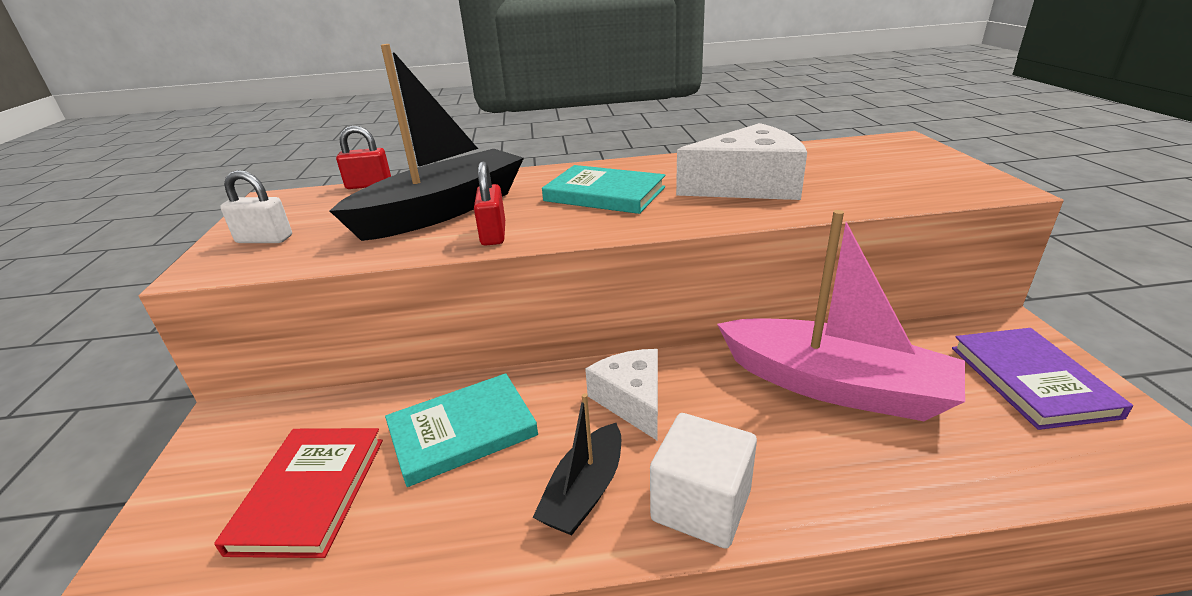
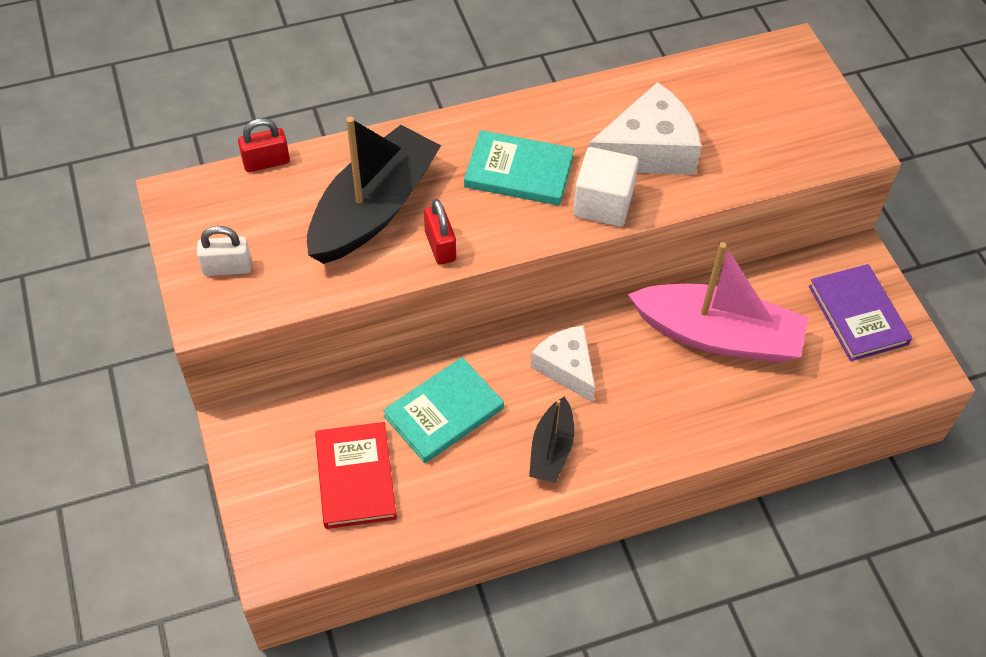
camera: 15 degrees left, 25 degrees up
white cube [650,413,757,549] -> white cube moved to [573,147,638,227]

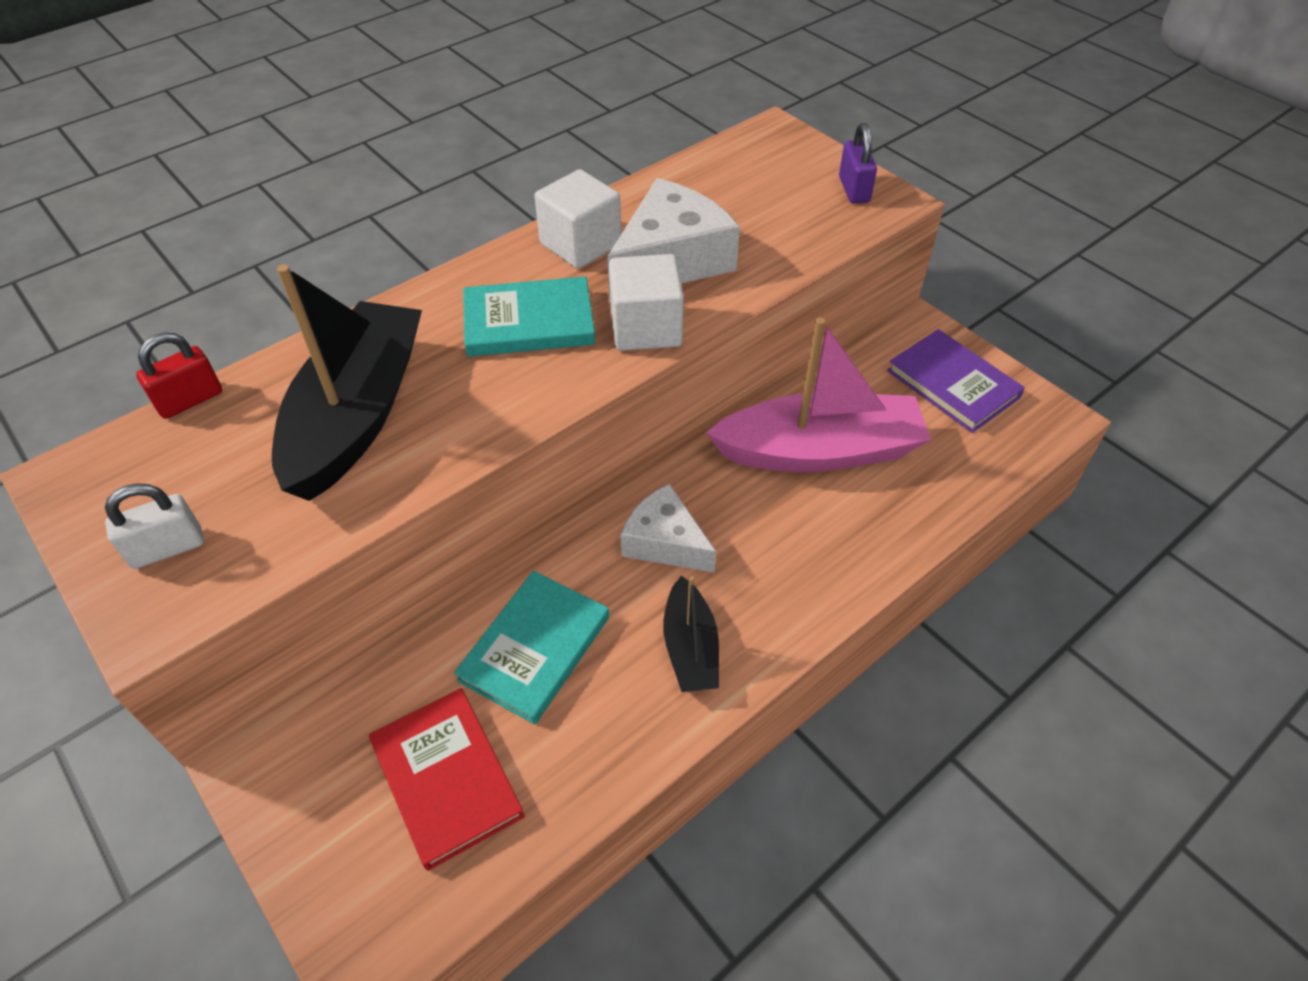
camera: 20 degrees left, 5 degrees down
red padlock [424,199,456,265] -> none
none -> white cube [534,169,621,269]
none -> purple padlock [839,123,877,204]

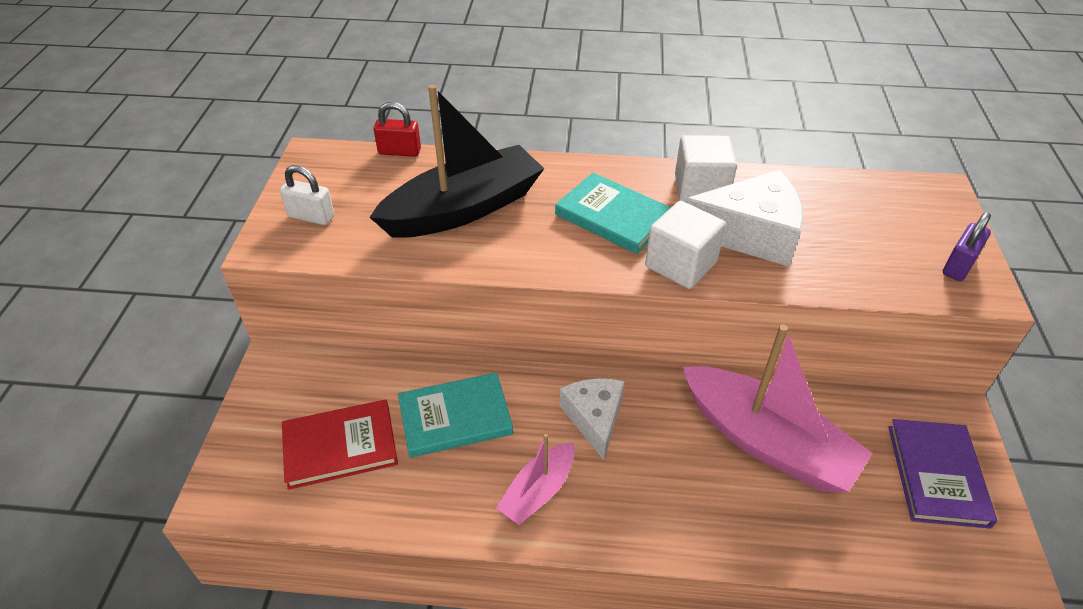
camera: 45 degrees right, 5 degrees down
red book [369,688,525,871] -> red book turned 60 degrees clockwise [282,400,398,490]
black boat [663,576,719,692] -> pink boat [496,434,575,525]

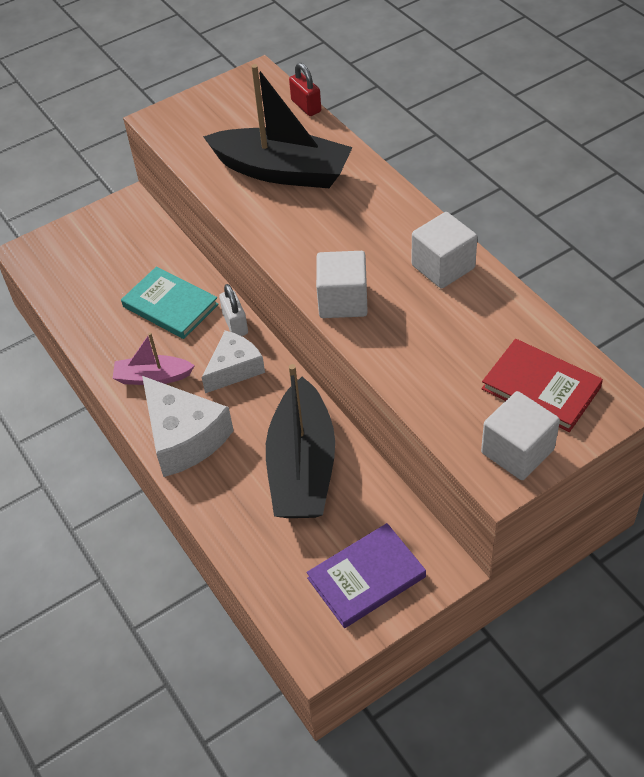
camera: 55 degrees right, 5 degrees up
white padlock [280,165,334,225] -> white padlock moved to [219,284,248,336]
red book [282,400,398,490] -> red book moved to [482,339,603,432]
turquoise book [555,173,671,254] -> none
pink boat [682,325,873,492] -> black boat [266,364,335,518]
white cheese [684,170,804,267] -> white cheese moved to [142,376,234,477]
purple padlock [943,212,991,281] -> white cube [481,391,560,480]

